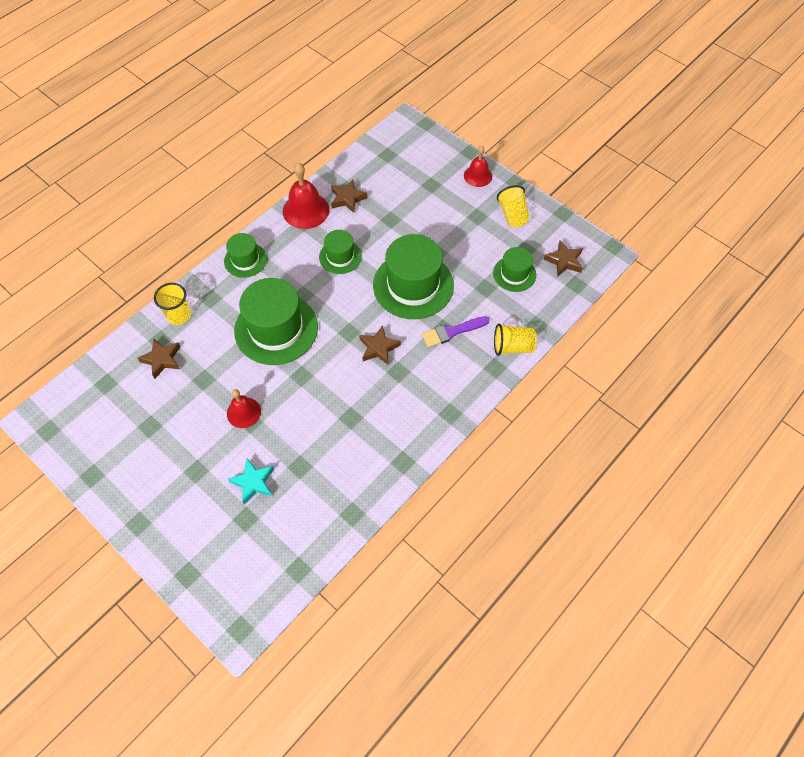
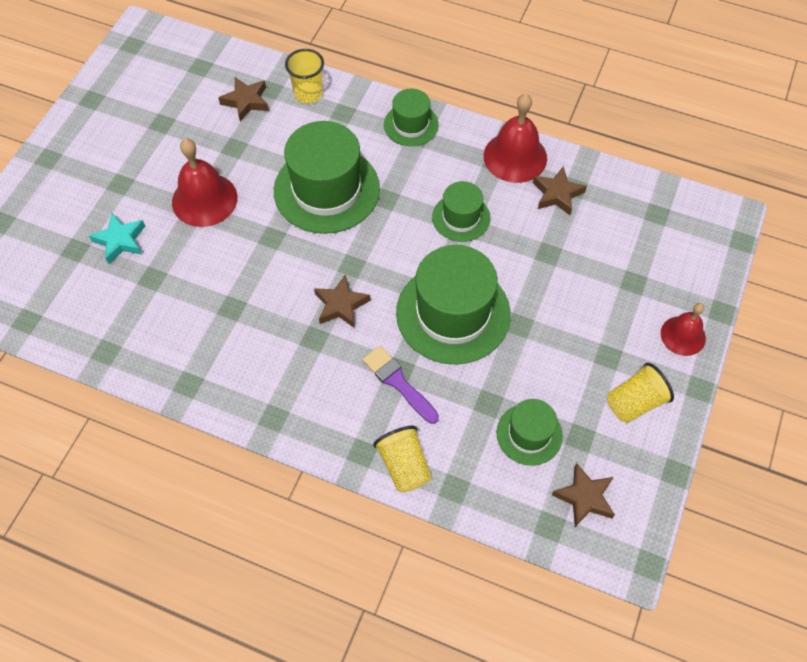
camera: 70 degrees right, 0 degrees up
red bell [227,389,261,428] -> red bell [172,139,237,227], size x1.58

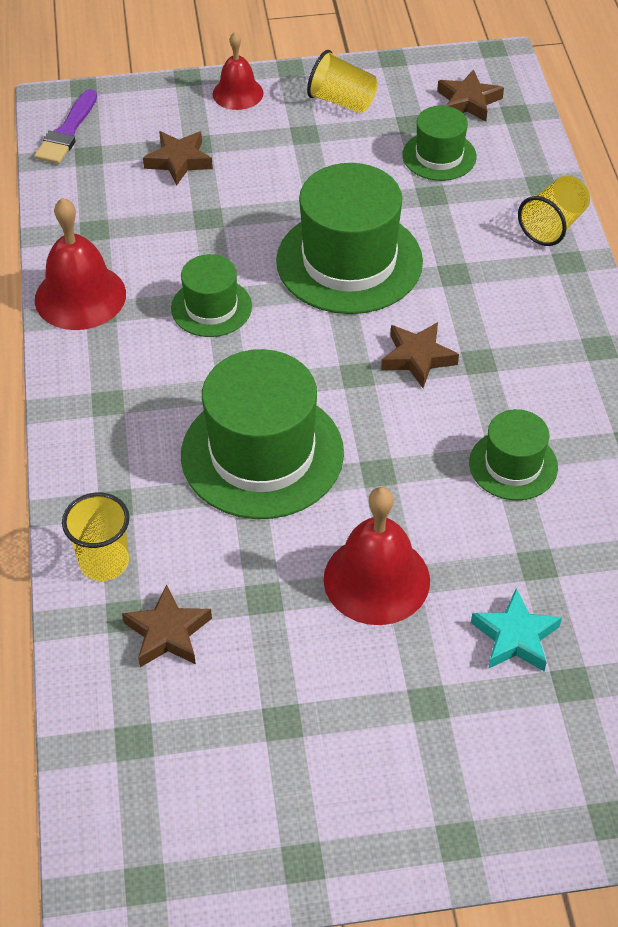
camera: 120 degrees left, 10 degrees down
purple brush [363,346,439,424] -> purple brush moved to [34,89,97,164]
green hat [384,89,439,146] -> green hat moved to [469,409,558,500]
brown star [533,166,587,215] -> brown star moved to [143,131,213,185]

